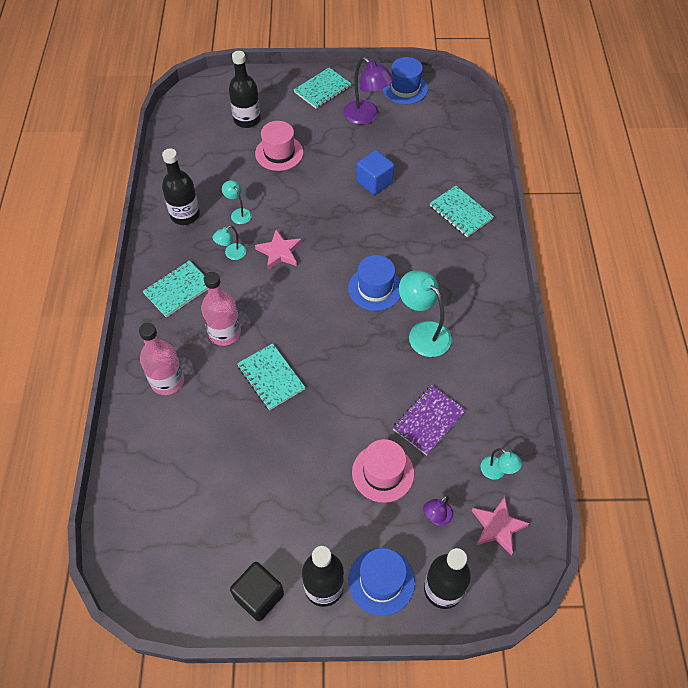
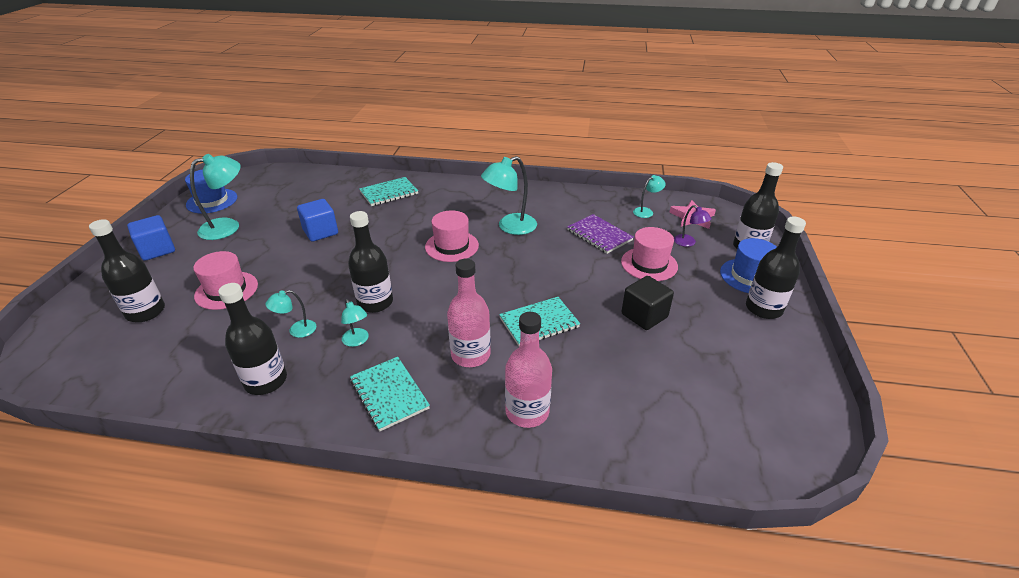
camera: 80 degrees left, 20 degrees down
black cube [230,562,284,621] -> black cube moved to [621,276,674,330]
pink star [255,229,302,270] -> black bottle [348,211,393,313]
turquoise notebook [294,68,351,109] -> blue cube [127,215,175,261]
purple lamp [343,57,394,125] -> turquoise lamp [190,154,241,240]
blue hat [348,255,401,311] -> pink hat [425,210,479,262]

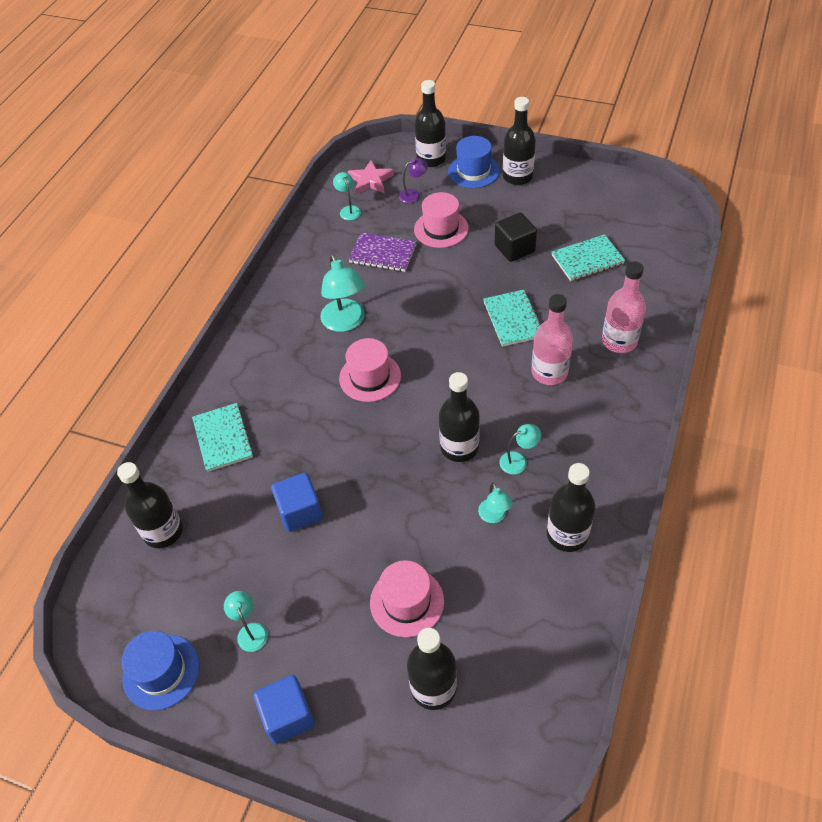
camera: 75 degrees left, 15 degrees up
turquoise lamp [190,154,241,240] -> turquoise lamp [224,591,268,652], size x0.53
turquoise notebook [350,357,430,432] -> turquoise notebook moved to [552,234,625,281]
purple notebook [567,214,634,254] -> purple notebook turned 45 degrees clockwise [348,232,417,272]
none -> black bottle [117,462,183,548]

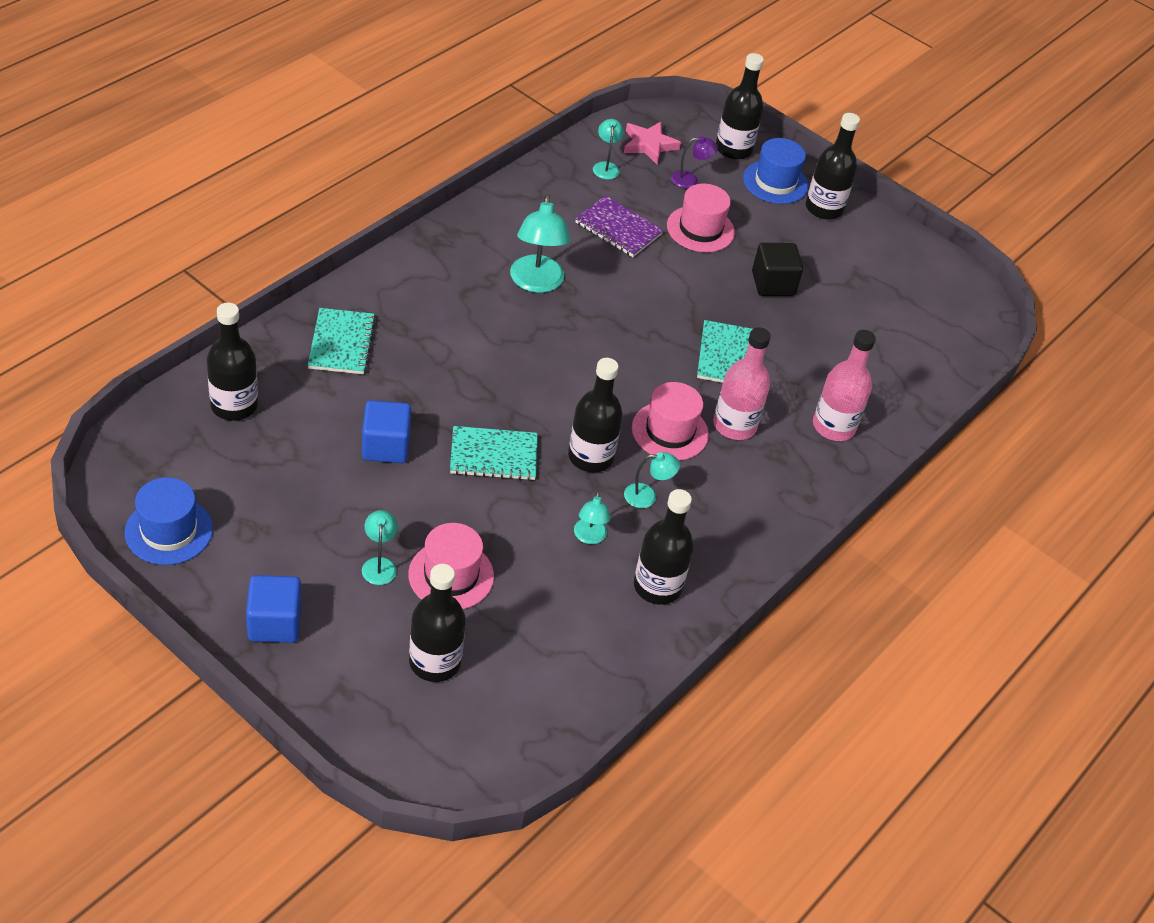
camera: 10 degrees right, 5 degrees down
turquoise lamp [224,591,268,652] -> turquoise lamp moved to [362,510,398,585]
pink hat [339,338,401,402] -> pink hat moved to [632,382,709,461]
turquoise notebook [552,234,625,281] -> turquoise notebook moved to [450,426,537,481]

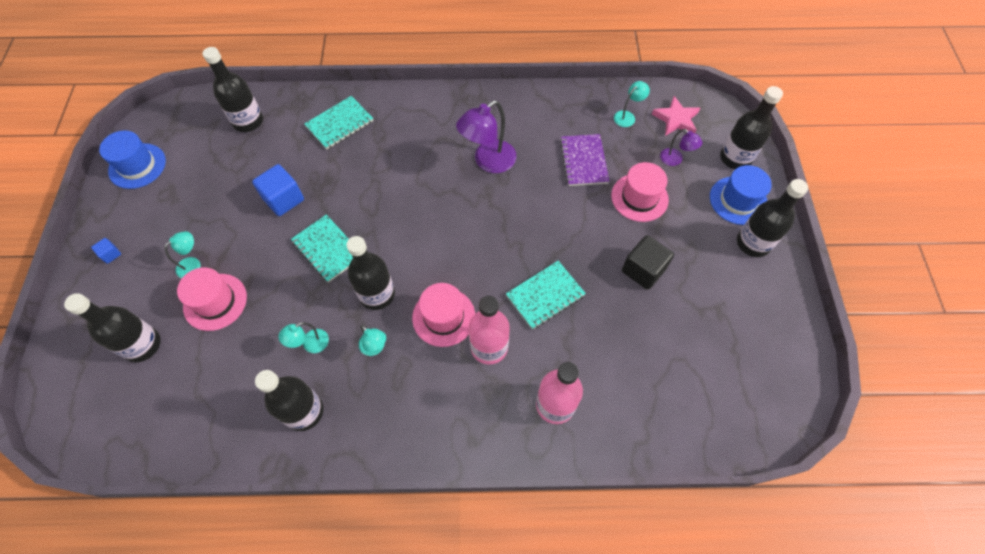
camera: 55 degrees right, 15 degrees up
blue cube [246,575,302,643] -> blue cube [91,238,121,264], size x0.49
turquoise lamp [510,194,570,293] -> purple lamp [456,100,516,173]

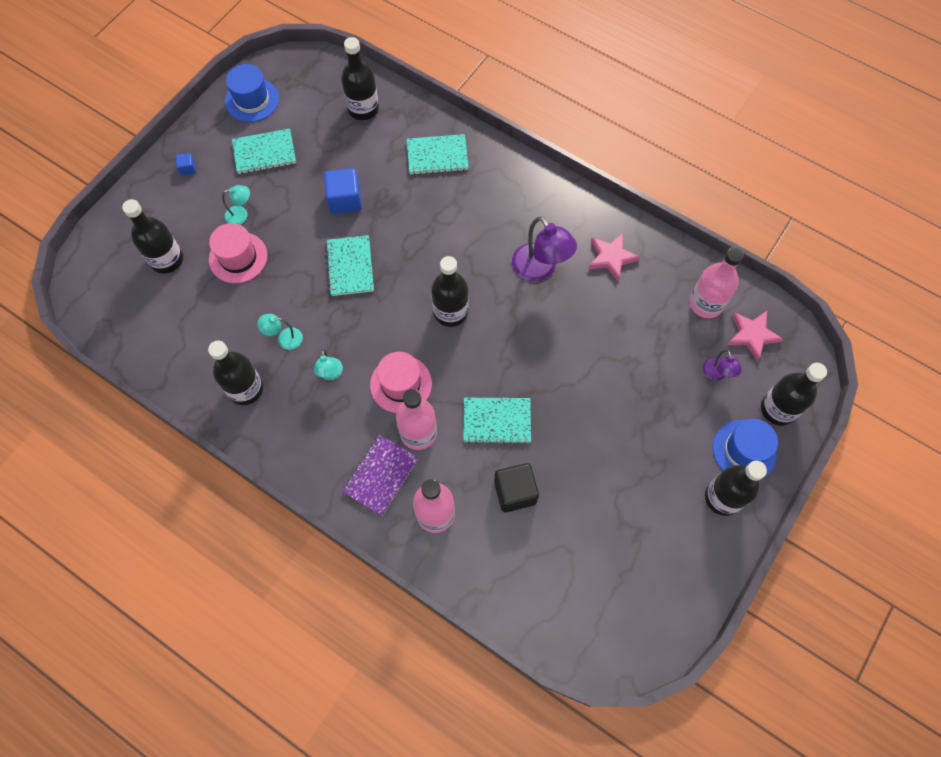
camera: 35 degrees right, 5 degrees up
black bottle [346,236,395,310] -> black bottle moved to [431,256,469,327]
purple lamp [456,100,516,173] -> purple lamp turned 120 degrees counterclockwise [512,216,577,282]
purple notebook [560,134,609,186] -> purple notebook moved to [342,435,419,516]
pink hat [611,162,669,222] -> none
turquoise lamp [614,81,650,127] -> pink bottle [690,247,744,318]
black cube [622,235,674,290] -> black cube moved to [494,463,539,512]
none -> turquoise notebook [232,128,296,174]
none -> pink star [588,233,640,281]

